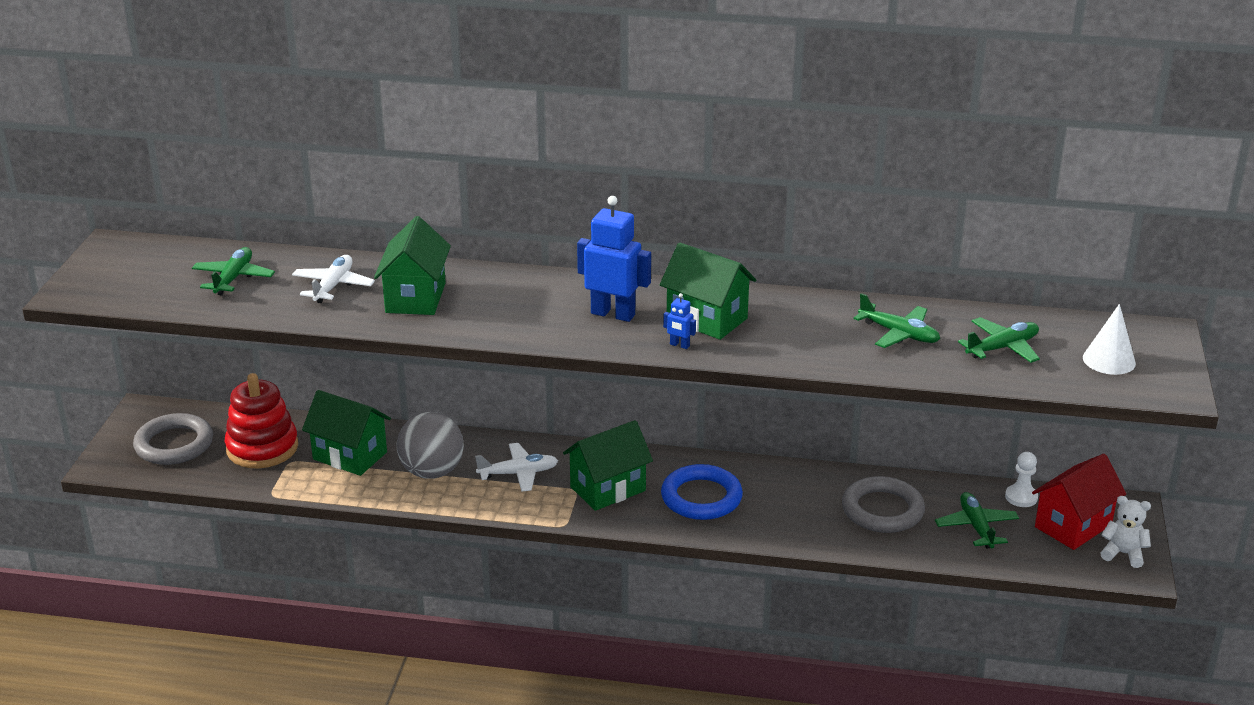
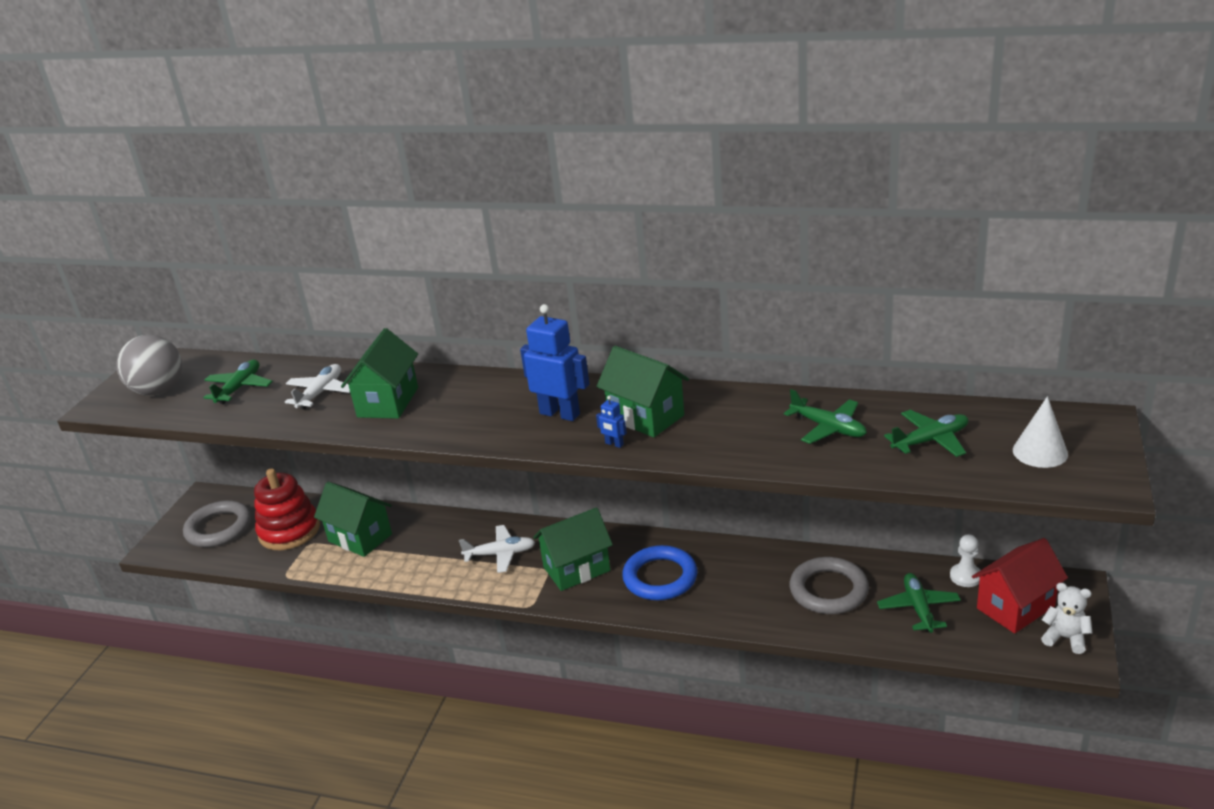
camera: 10 degrees right, 0 degrees up
grey ball [397,412,464,479] -> grey ball moved to [116,335,182,396]

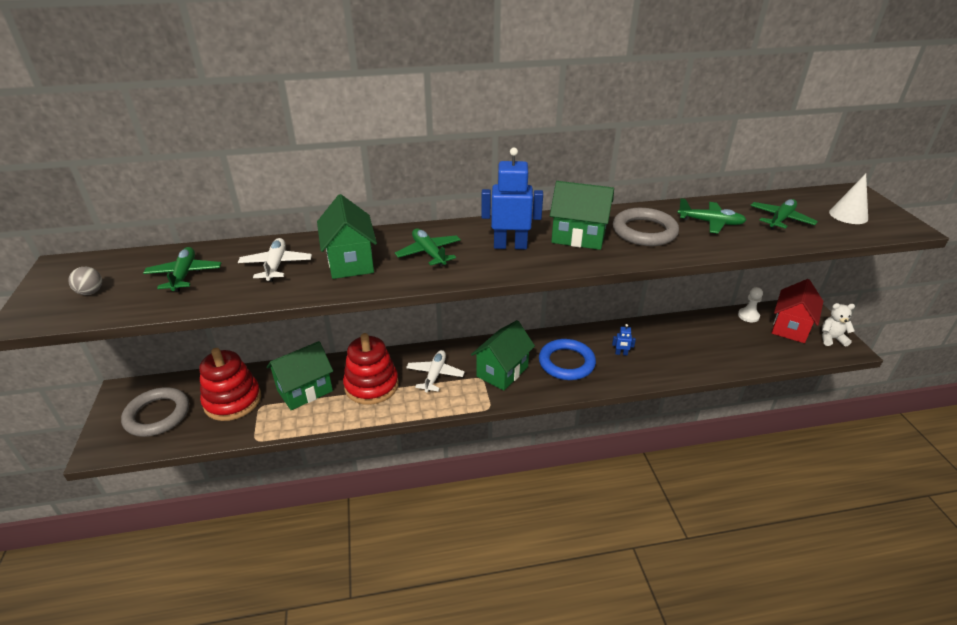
camera: 30 degrees left, 5 degrees up
grey ball [116,335,182,396] -> grey ball [68,267,102,295], size x0.46
green house [314,482,392,557] -> green house turned 45 degrees counterclockwise [266,341,333,410]
white plane [459,525,535,573] -> white plane turned 45 degrees counterclockwise [406,350,465,392]
blue robot [596,396,627,448] -> blue robot moved to [612,324,636,356]
grey ring [789,557,869,614] -> grey ring moved to [613,208,679,246]
green plane [877,573,961,633] -> green plane moved to [395,228,461,267]
none -> red stacking toy [343,333,399,405]

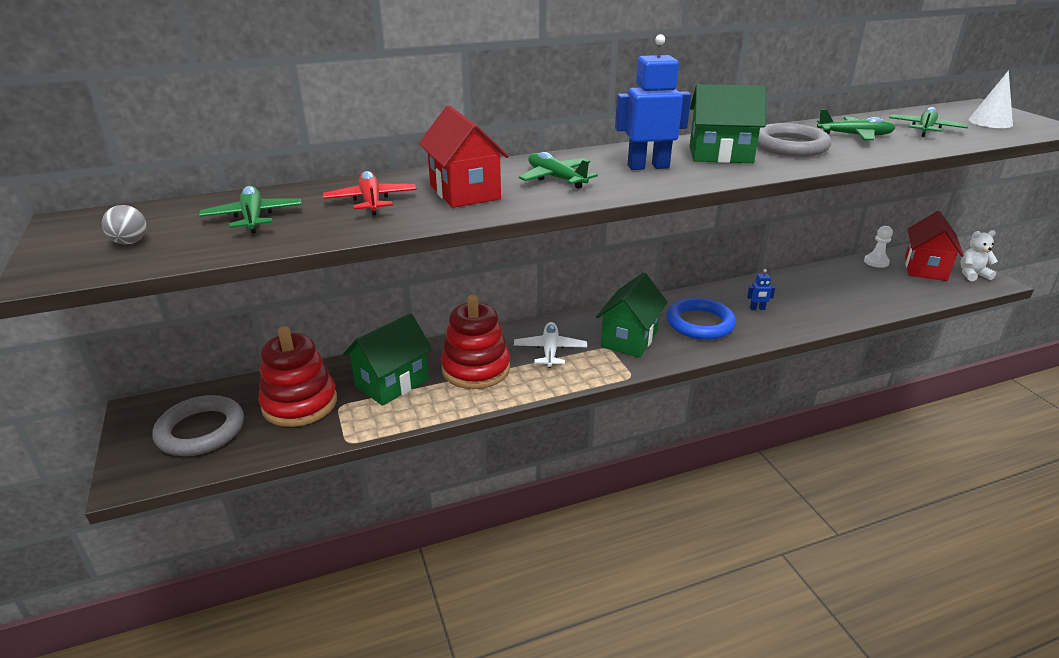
camera: 10 degrees left, 5 degrees down
white plane [238,238,312,282] -> red plane [323,171,417,215]
green house [317,194,377,279] -> red house [419,105,509,208]

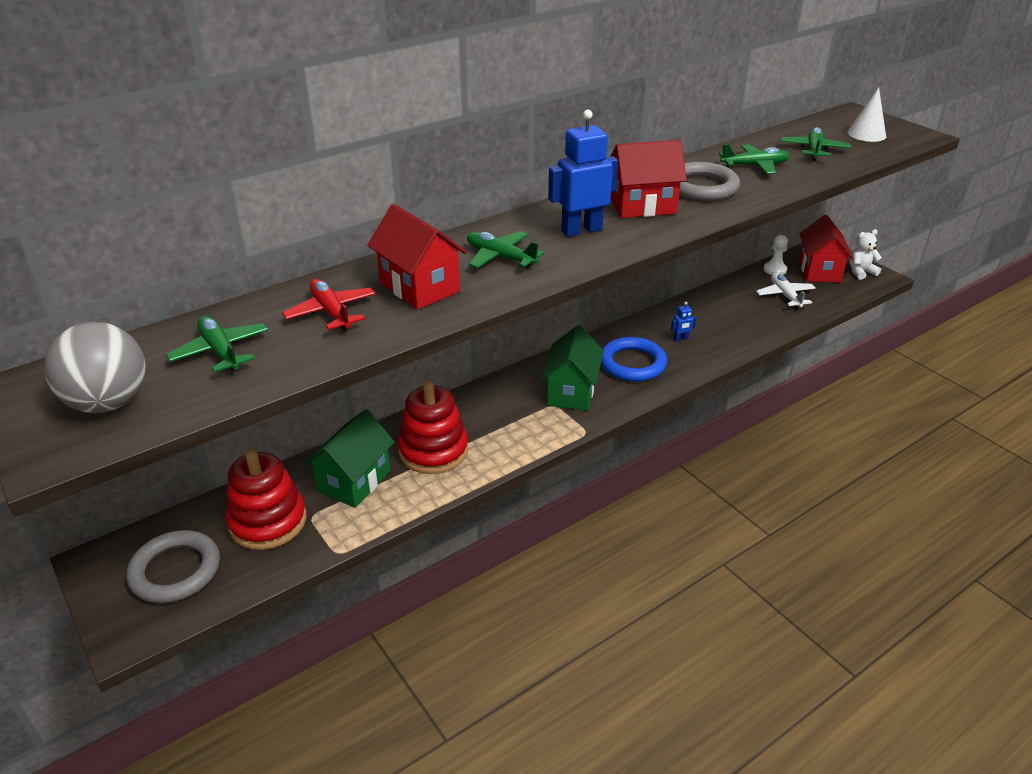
camera: 15 degrees left, 5 degrees up
grey ball [102,205,147,245] -> grey ball [44,322,146,413], size x2.19
white plane [514,322,587,368] -> white plane moved to [756,273,816,309]
green house [689,84,766,163] -> red house [610,140,687,218]

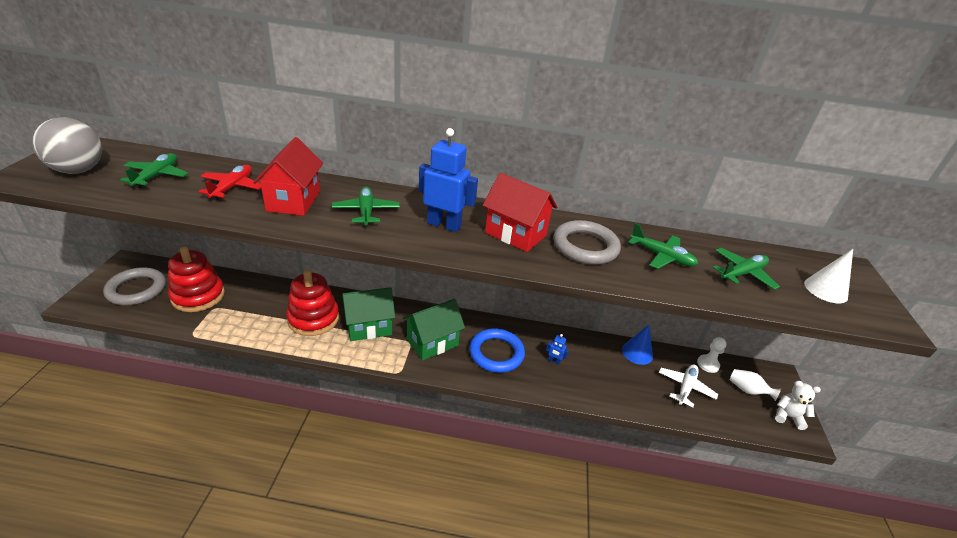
camera: 40 degrees right, 0 degrees up
green house [304,409,395,508] -> green house moved to [342,287,396,341]
red house [799,215,854,283] -> white vase [729,369,781,401]
none -> blue cone [622,325,653,365]

